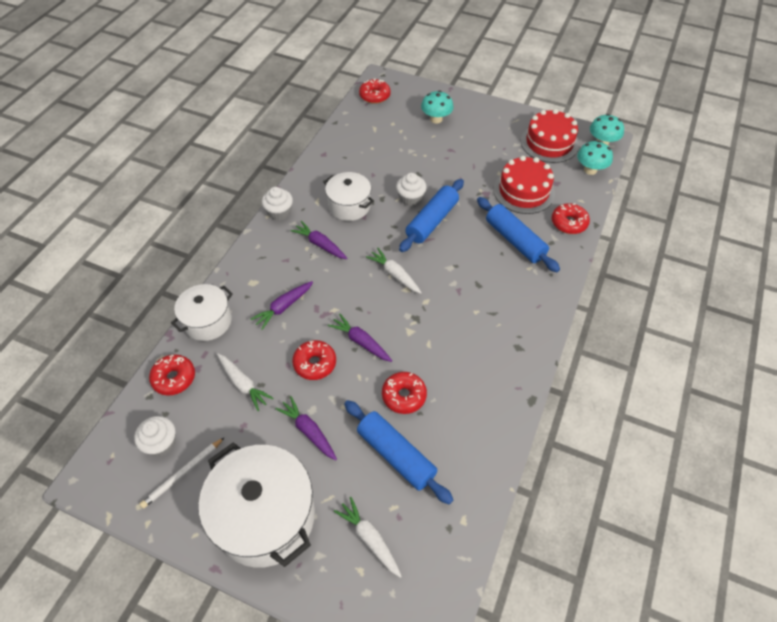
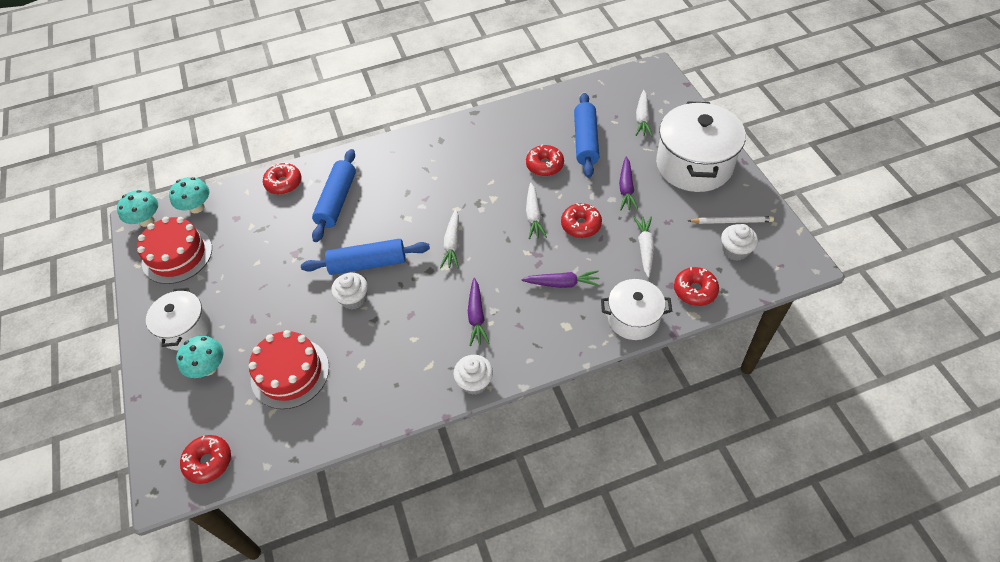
camera: 130 degrees left, 0 degrees up
white pot [324,172,374,221] -> white pot moved to [146,288,211,350]
purple carrot [328,314,392,362] -> white carrot [526,183,547,239]
red cake [493,156,555,214] -> red cake moved to [249,330,329,409]

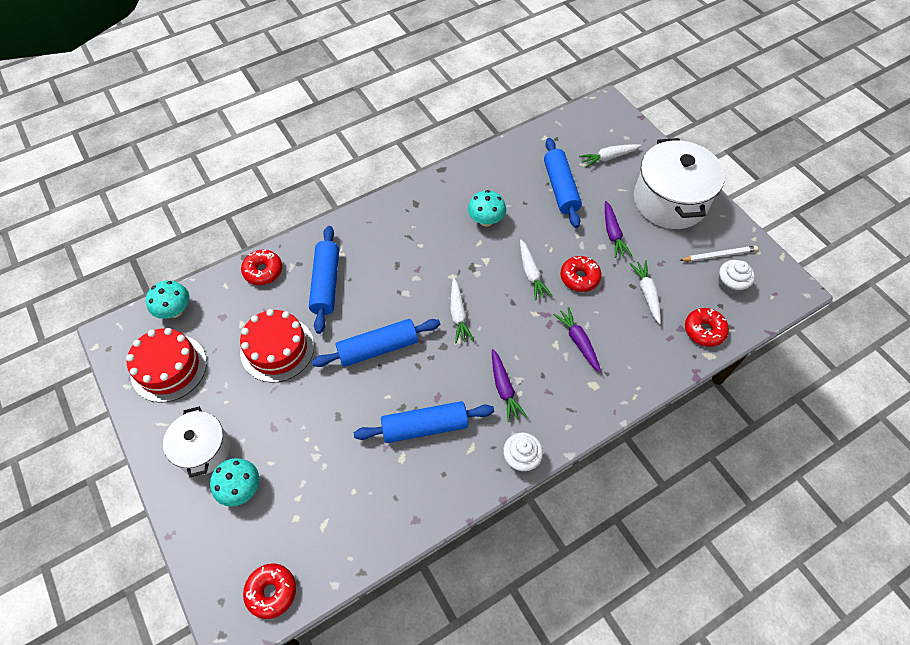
camera: 15 degrees left, 5 degrees up
turquoise mushroom [117,190,158,227] -> turquoise mushroom moved to [468,190,506,227]
red cake [249,330,329,409] -> red cake moved to [240,309,314,383]
white cupcake [331,273,368,309] -> none
purple carrot [522,270,600,288] -> purple carrot turned 105 degrees counterclockwise [553,307,601,372]
red donut [526,144,564,176] -> none
white pot [601,279,672,340] -> none
white carrot [636,90,652,136] -> white carrot turned 75 degrees clockwise [579,144,641,168]
none -> blue rolling pin [354,401,494,443]

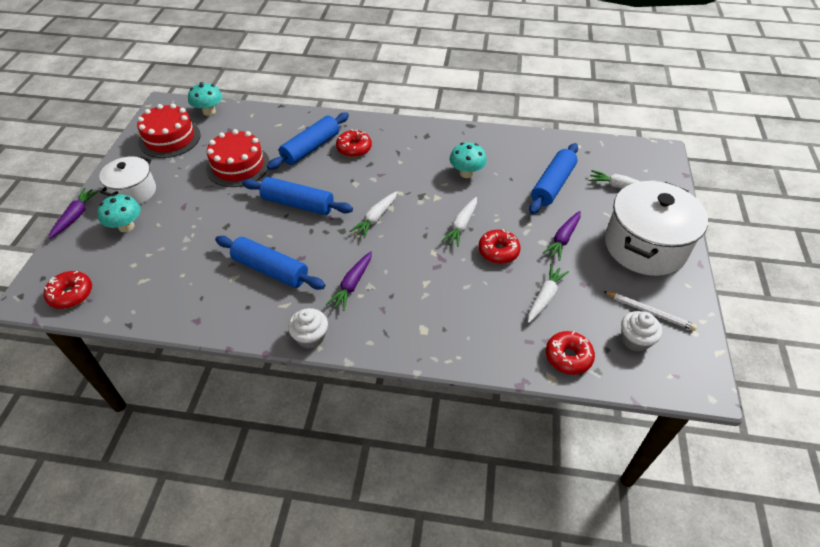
camera: 40 degrees right, 10 degrees down
red donut [241,250,282,285] -> red donut moved to [336,129,372,157]
purple carrot [553,307,601,372] -> purple carrot moved to [49,188,100,239]

